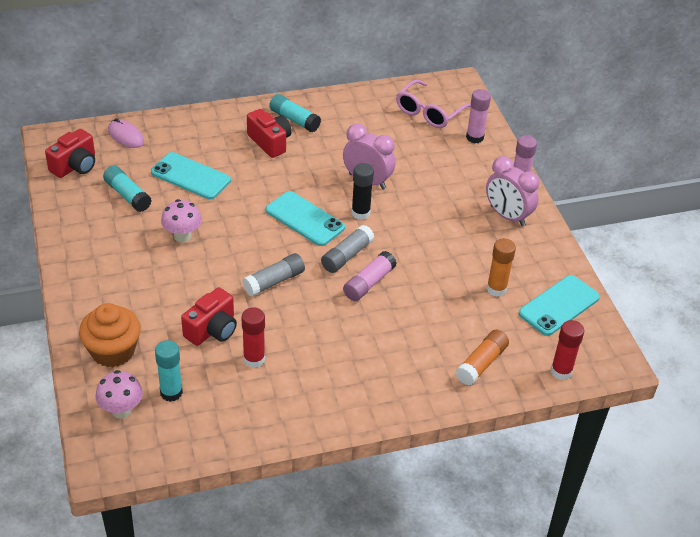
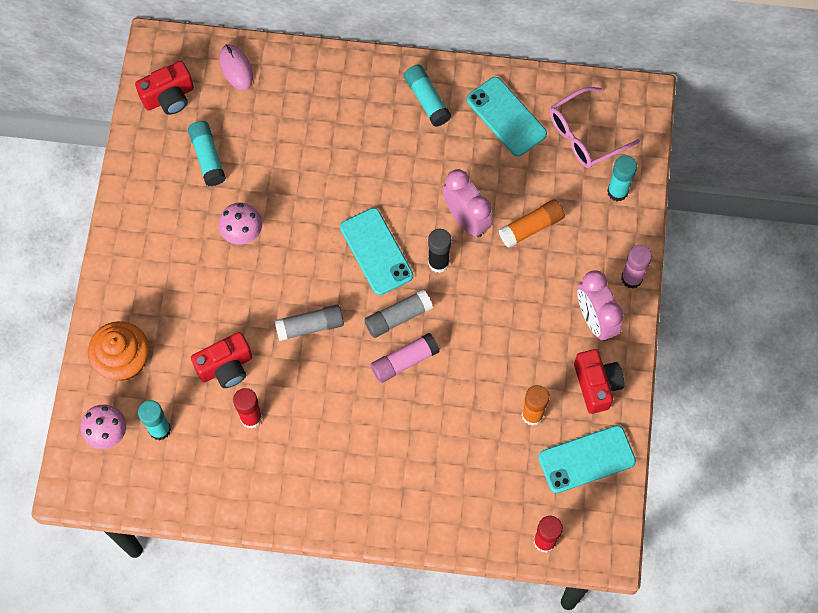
camera: 25 degrees right, 25 degrees up
turquoise phone [151,152,231,199] -> turquoise phone moved to [466,77,547,157]
red camera [247,109,292,158] -> red camera moved to [574,349,625,414]
orange glue stick [456,330,509,385] -> orange glue stick moved to [499,199,565,248]
pink glue stick [466,89,491,143] -> turquoise glue stick [607,155,637,201]

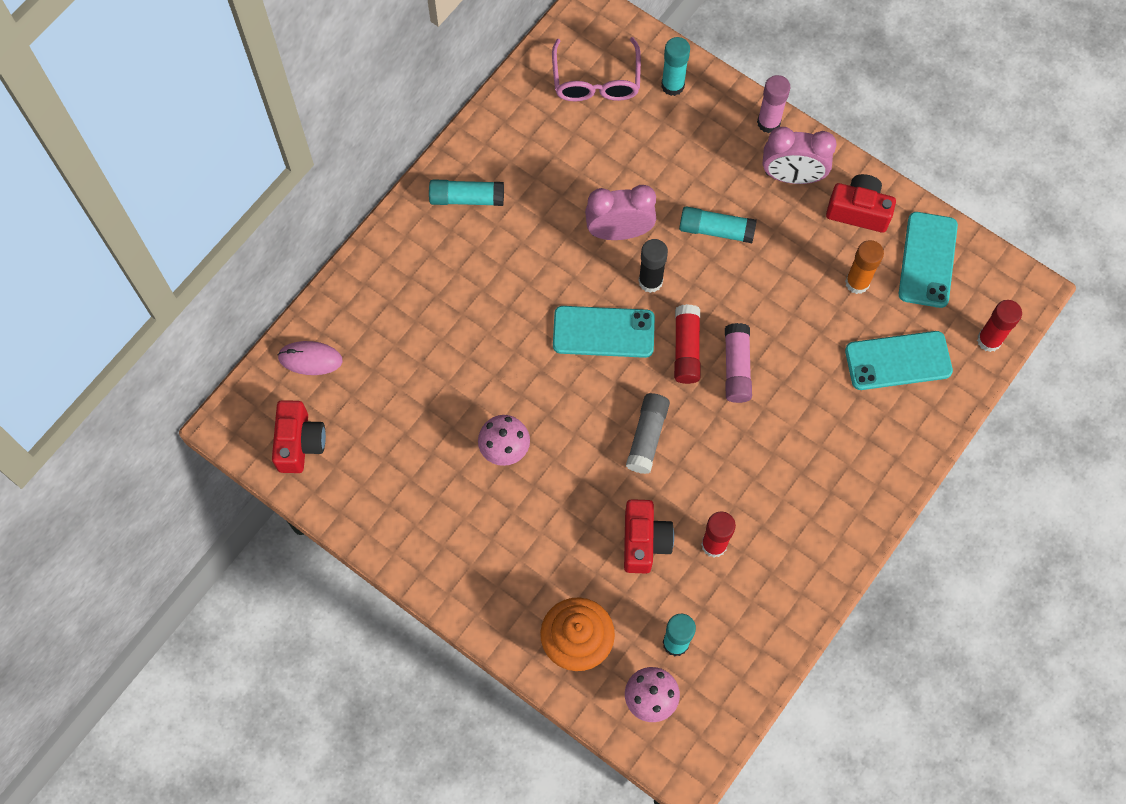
camera: 60 degrees left, 0 degrees up
turquoise glue stick [188,121,226,186] -> turquoise glue stick moved to [679,206,757,243]
grey glue stick [365,289,433,338] -> red glue stick [674,304,701,384]
turquoise phone [466,77,547,157] -> turquoise phone moved to [845,331,953,390]
orange glue stick [499,199,565,248] -> none

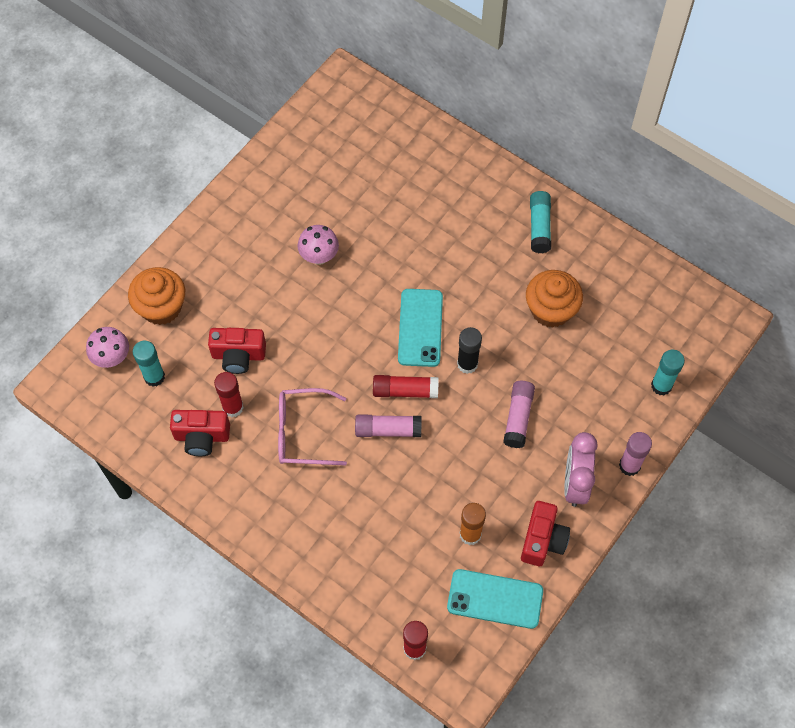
camera: 90 degrees right, 5 degrees down
red camera [272,400,326,473] -> red camera moved to [170,410,230,456]
pink mouse [277,341,343,375] -> none
pink glasses [552,37,641,101] -> pink glasses moved to [278,388,347,466]
pink clock [585,185,656,240] -> none
grey glue stick [626,393,670,474] -> none
turquoise glue stick [679,206,757,243] -> pink glue stick [503,381,535,448]
turquoise phone [845,331,953,390] -> none
none -> orange cupcake [526,270,583,328]

